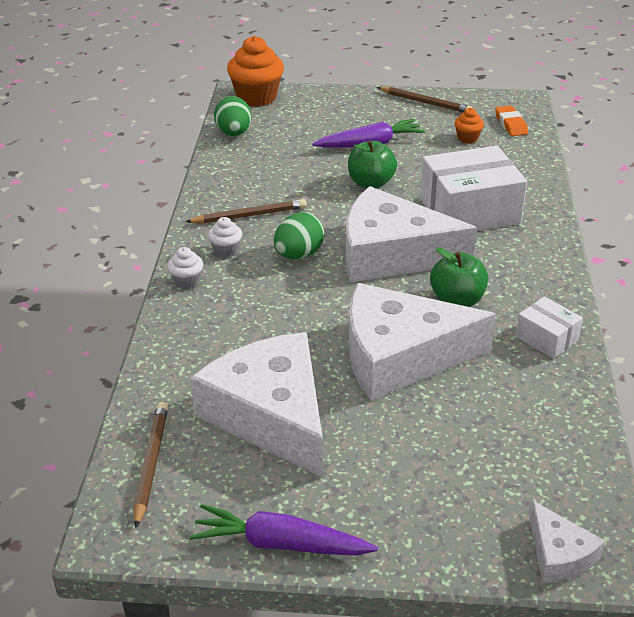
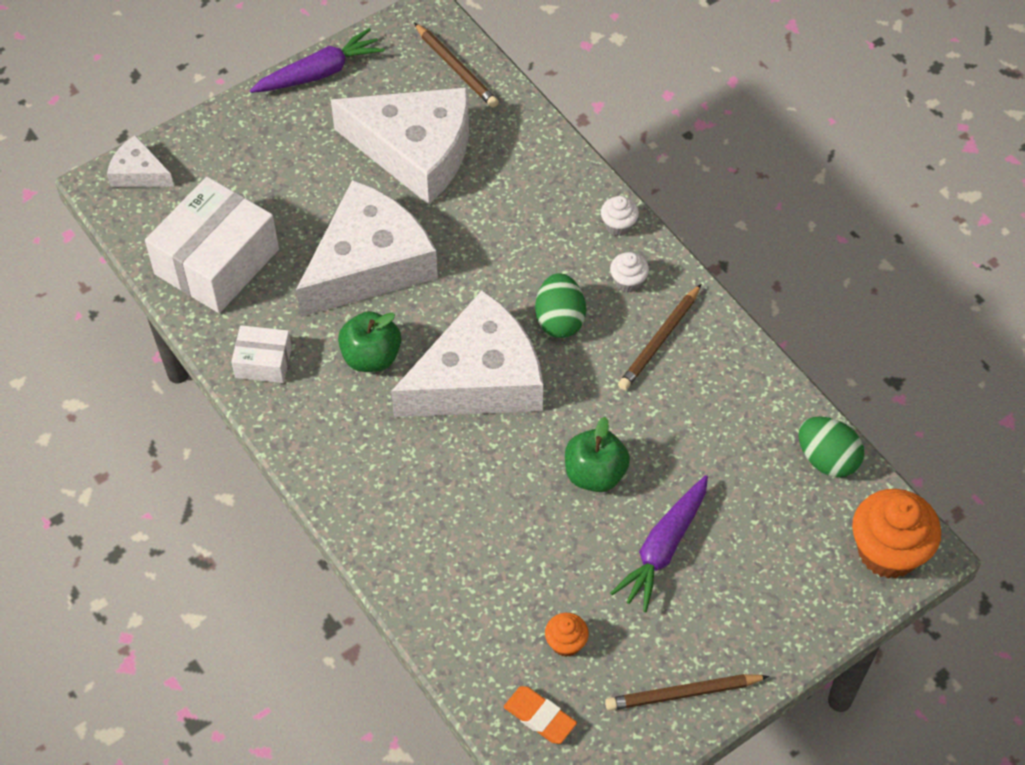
camera: 140 degrees right, 20 degrees up
white box [420,146,527,231] -> white box moved to [145,177,279,313]

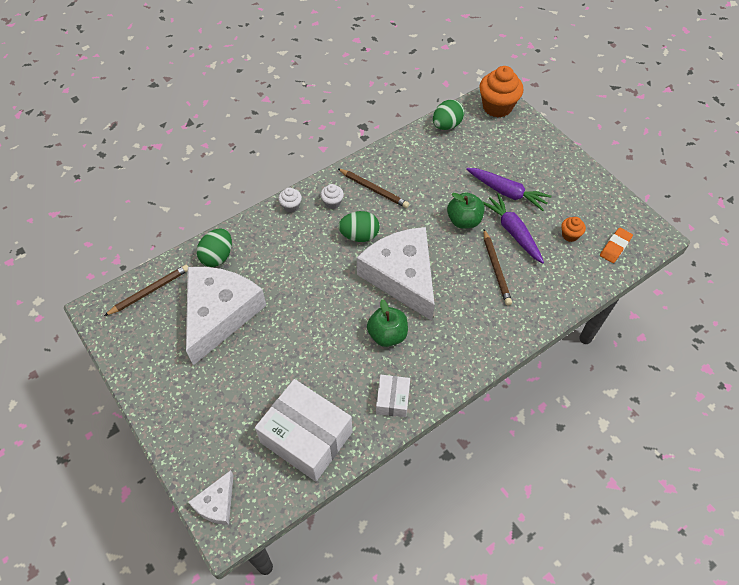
camera: 90 degrees left, 0 degrees up
purple carrot [250,28,385,93] -> purple carrot moved to [482,193,544,263]
white cheese [296,180,438,317] -> none
brown pencil [605,674,769,711] -> brown pencil moved to [483,229,512,305]
none -> green egg [197,228,232,267]

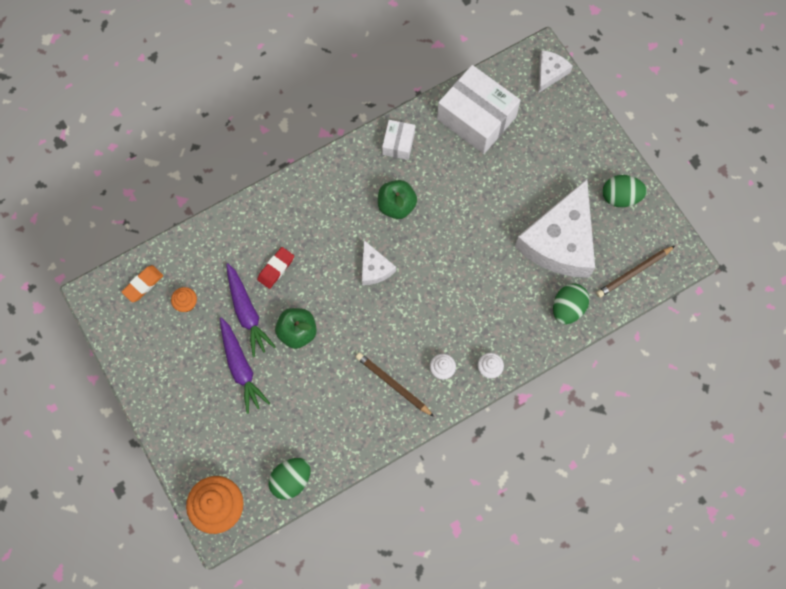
camera: 175 degrees left, 15 degrees up
green egg [338,211,379,242] -> green egg moved to [603,175,647,207]
white cheese [357,227,435,321] -> white cheese [362,240,396,285], size x0.46
purple carrot [466,168,552,211] -> purple carrot turned 150 degrees counterclockwise [220,317,270,414]
brown pencil [483,229,512,305] -> red eraser [257,247,294,289]

